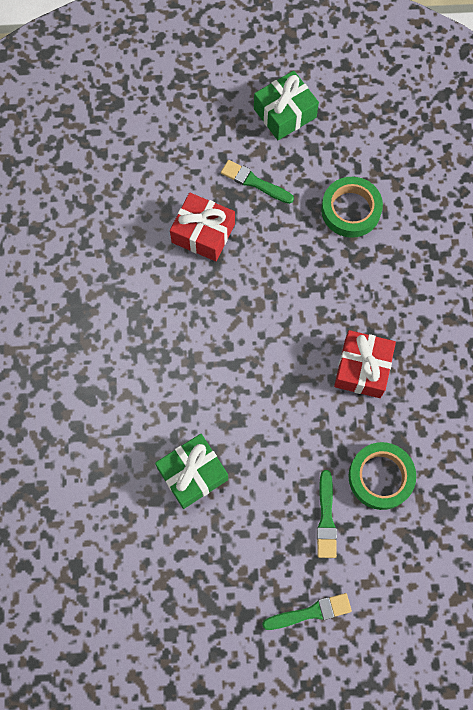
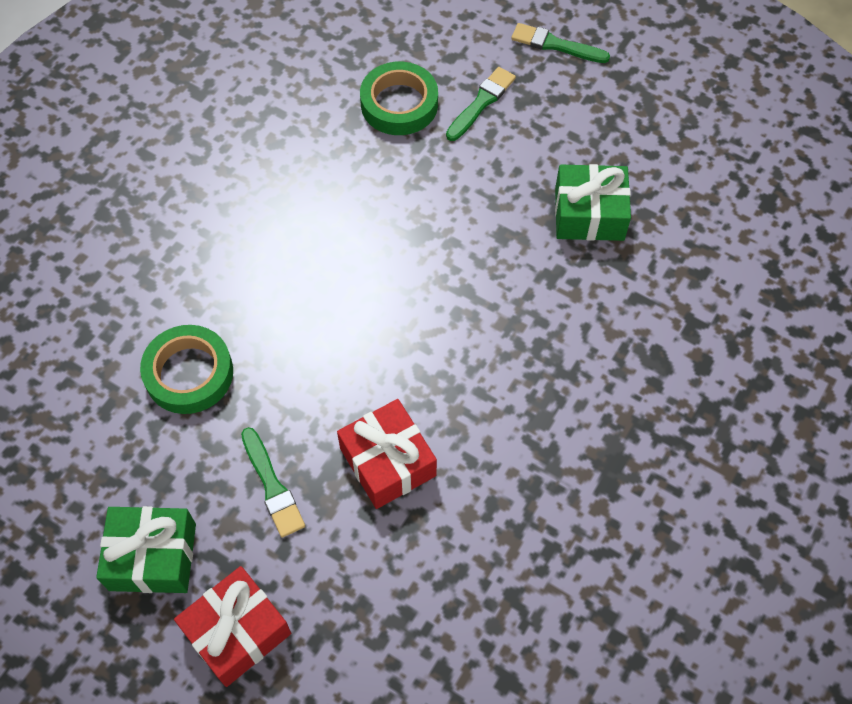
camera: 145 degrees left, 10 degrees down
red gift [334,330,396,398] -> red gift moved to [174,566,291,687]

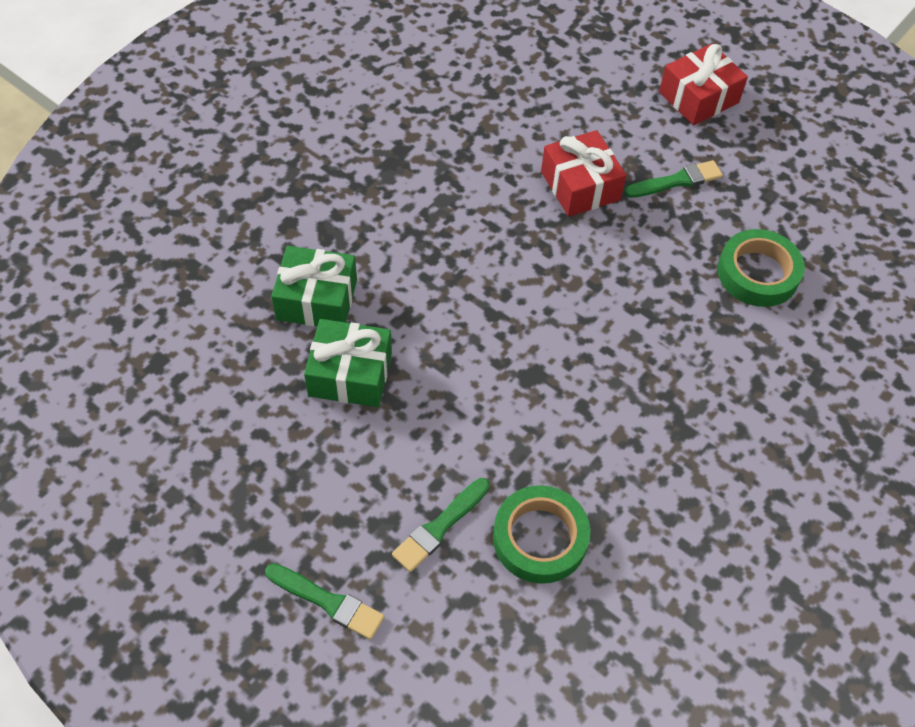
camera: 175 degrees left, 5 degrees down
green gift [96,506,196,593] -> green gift moved to [271,246,357,326]
green brush [241,427,305,538] -> green brush turned 90 degrees clockwise [624,160,723,198]

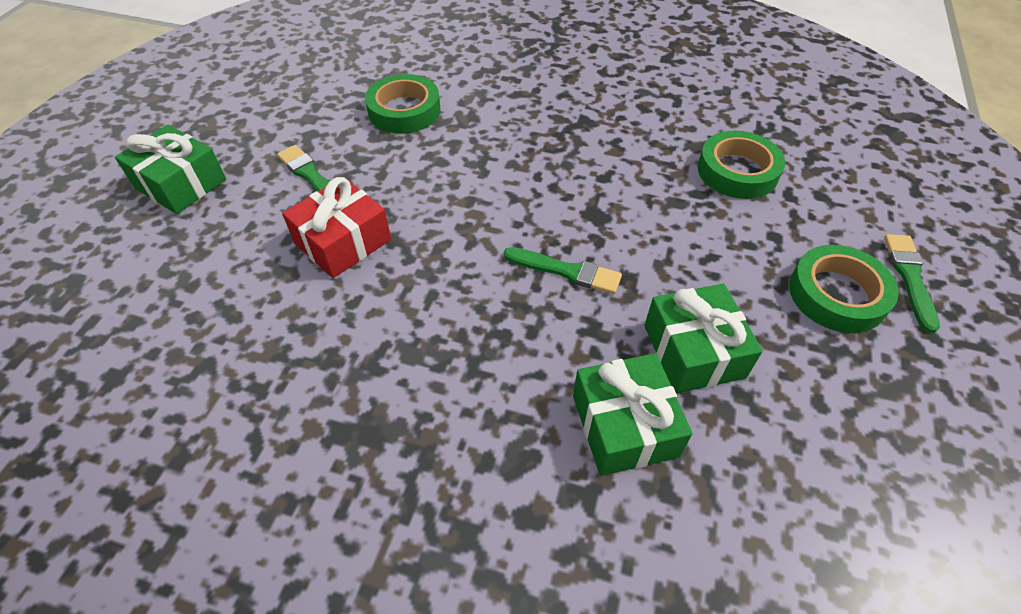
camera: 110 degrees left, 5 degrees down
green brush [392,478,490,572] -> green brush moved to [504,247,622,294]
red gift [659,44,748,126] -> green gift [115,125,226,214]
none -> green tape [789,245,899,333]

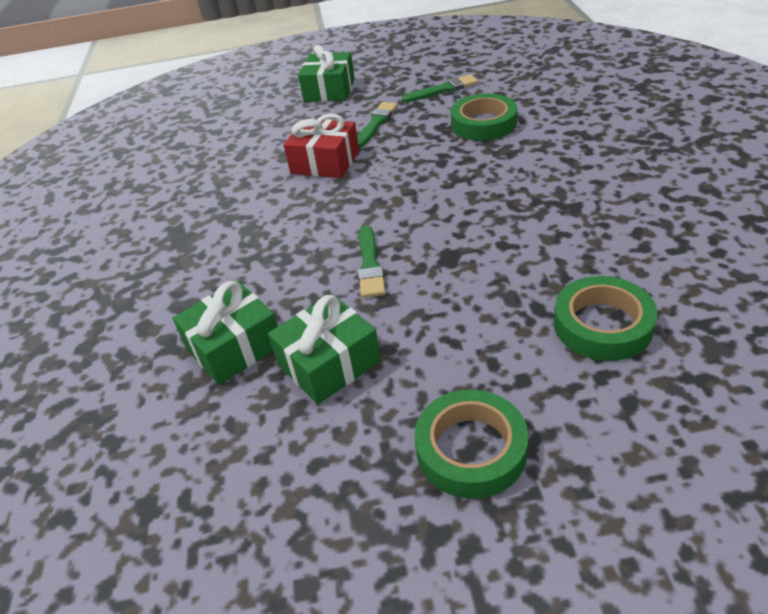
camera: 70 degrees right, 10 degrees down
green brush [884,234,940,333] -> green brush moved to [402,74,478,102]

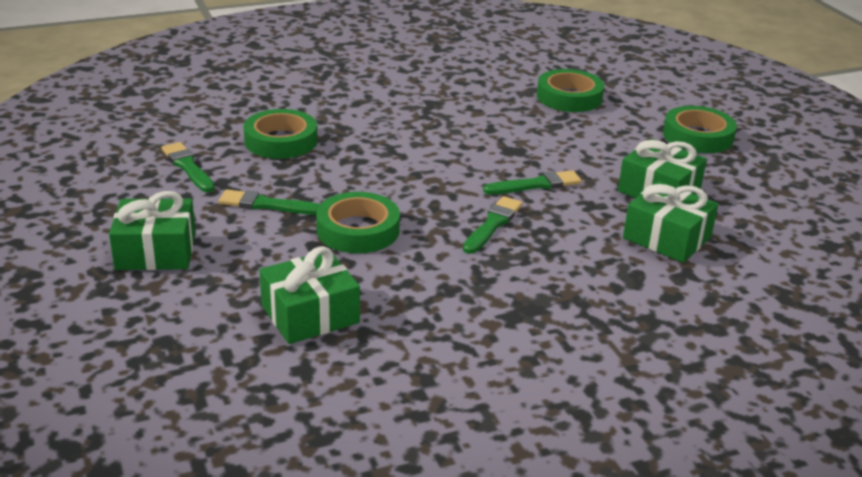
camera: 110 degrees left, 10 degrees down
red gift [284,114,359,178] -> green tape [316,192,400,253]
none -> green gift [260,246,360,344]
none -> green brush [463,196,523,254]

